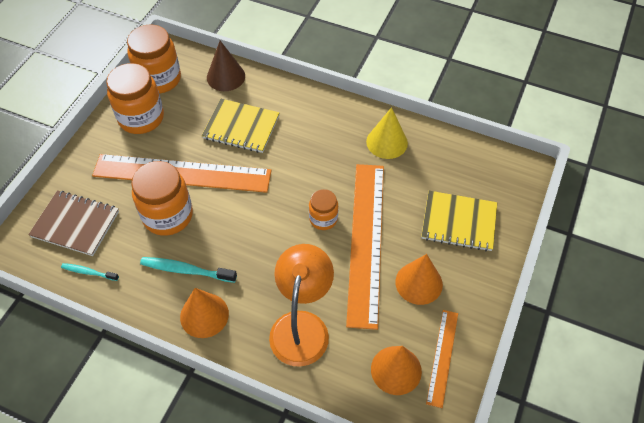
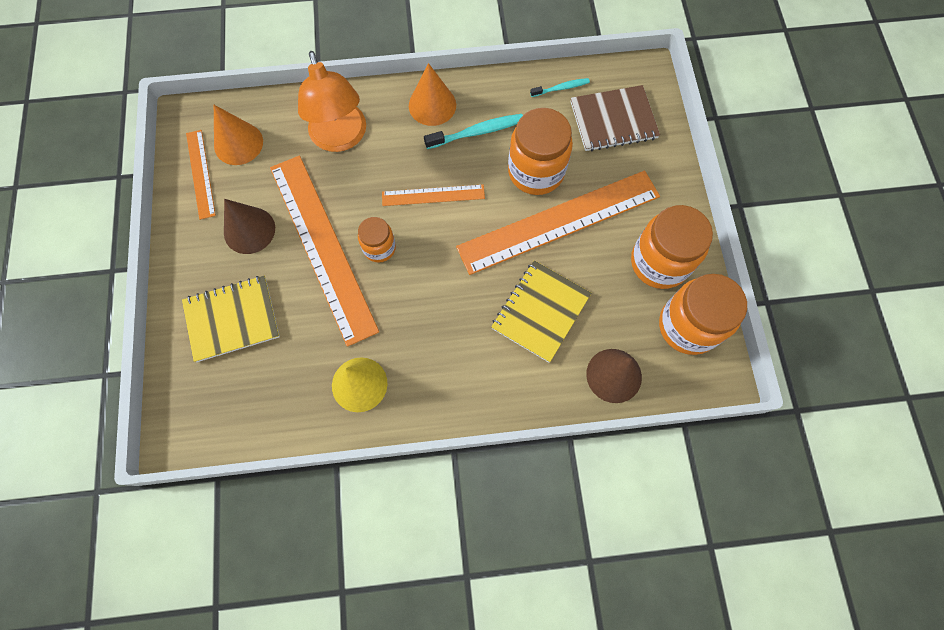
camera: 150 degrees right, 15 degrees up
yellow notebook [202,99,280,153] -> yellow notebook turned 45 degrees counterclockwise [491,260,591,363]
orange cone [395,254,443,305] -> brown cone [224,199,275,254]
none -> orange ruler [382,184,485,206]

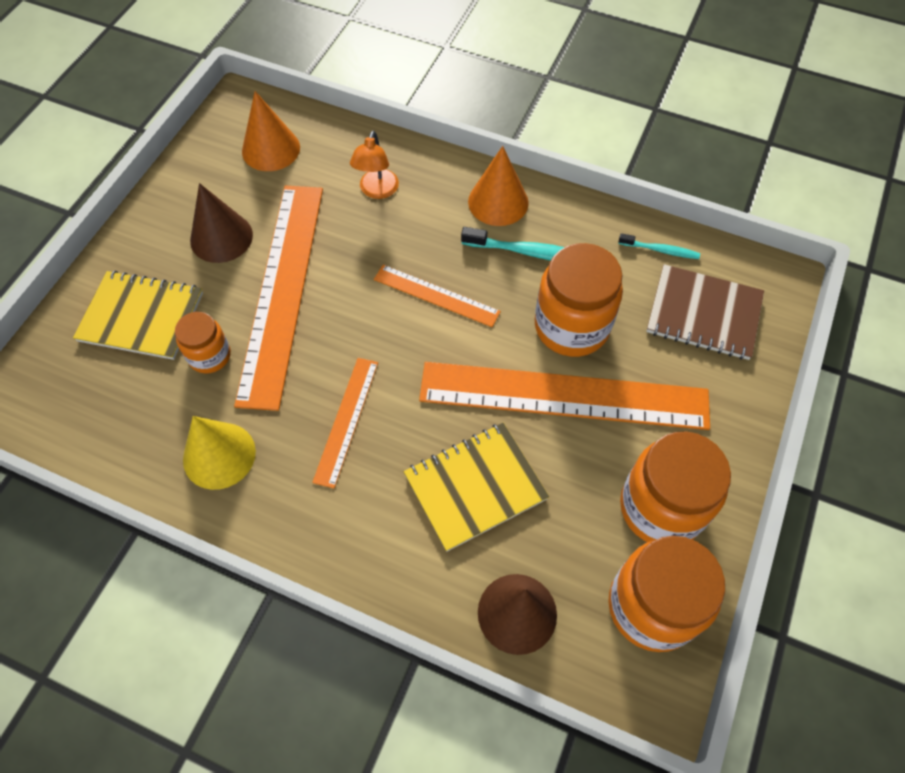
camera: 30 degrees right, 10 degrees down
orange ruler [186,130,216,220] -> orange ruler moved to [312,358,378,488]
orange lamp [298,51,366,152] -> orange lamp [350,131,399,199], size x0.54
orange jar [358,217,396,263] -> orange jar moved to [175,312,231,373]

